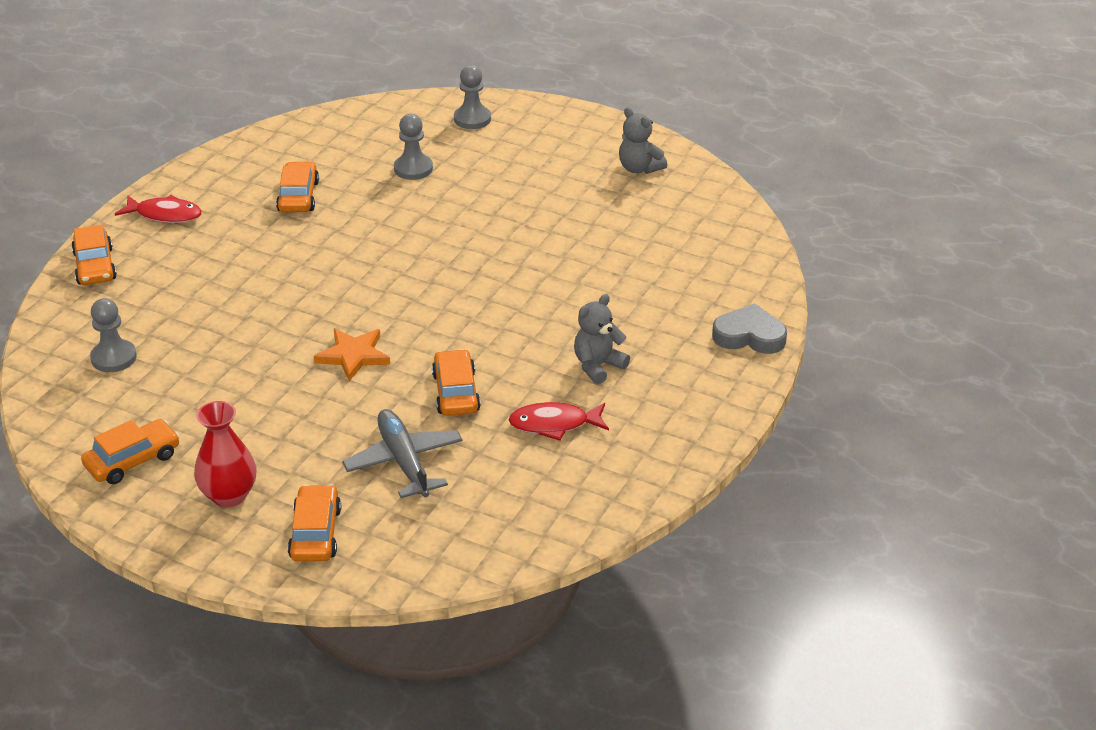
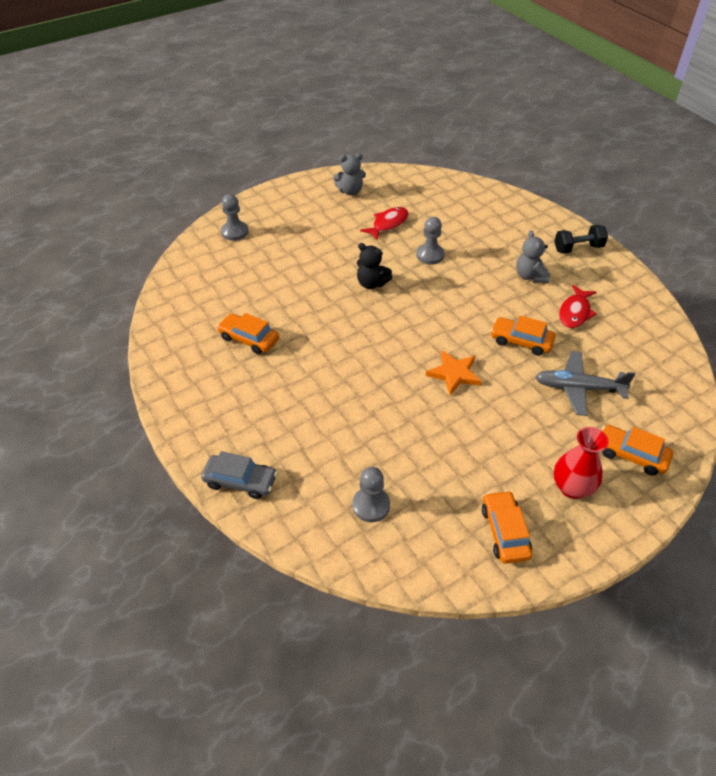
camera: 60 degrees left, 10 degrees up
orange car [71,225,117,285] -> grey car [201,451,278,499]
red fish [115,195,202,223] -> red fish moved to [360,207,409,240]
grey pawn [394,114,433,180] -> grey pawn moved to [416,217,444,264]
grey heart [712,303,787,354] -> none
none -> black teddy bear [357,243,392,289]
none -> black dumbbell [554,225,608,254]

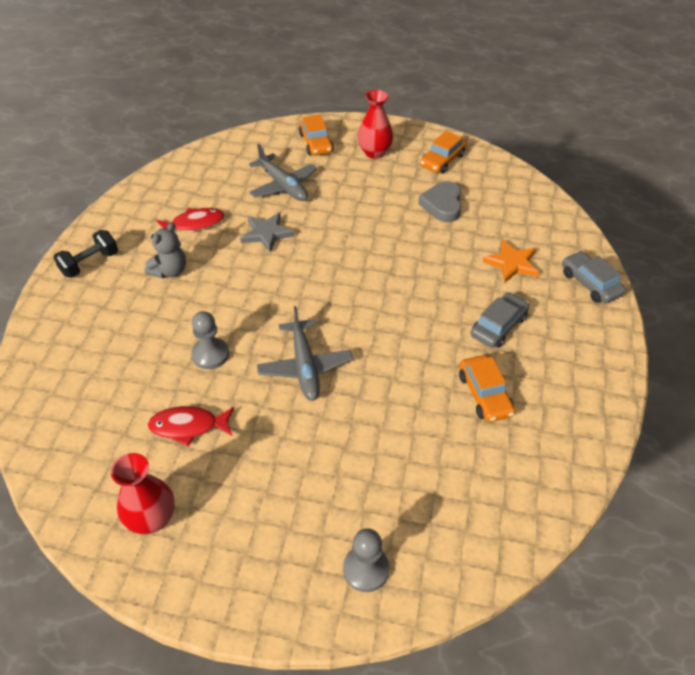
camera: 135 degrees left, 0 degrees up
grey teddy bear [333,153,366,195] -> red vase [111,453,175,534]
grey pawn [352,467,390,522] -> none
black teddy bear [357,243,392,289] -> grey plane [257,306,353,401]
orange star [426,350,482,395] -> orange star moved to [483,239,539,282]
orange car [491,315,556,356] -> grey star [240,212,295,253]
black dumbbell [554,225,608,254] -> black dumbbell turned 75 degrees counterclockwise [53,230,118,278]
none -> grey heart [418,181,461,222]
none -> grey car [471,293,529,348]

